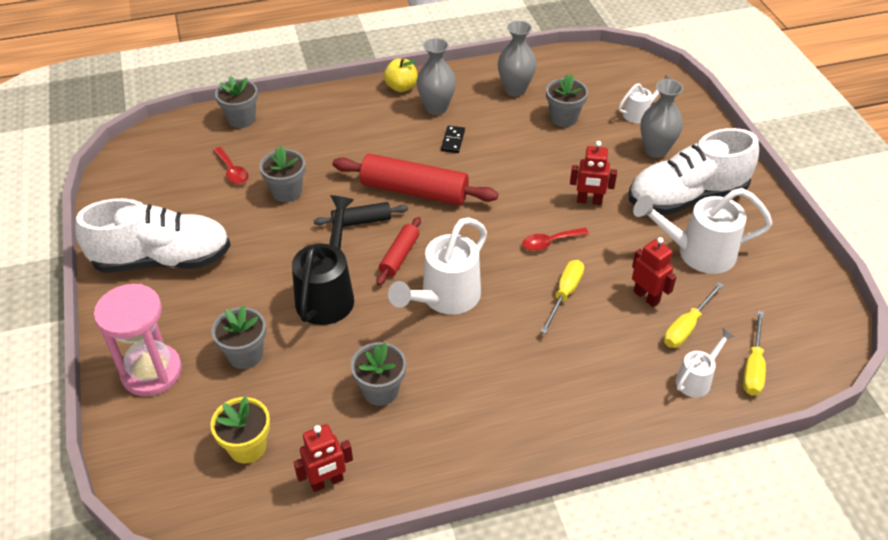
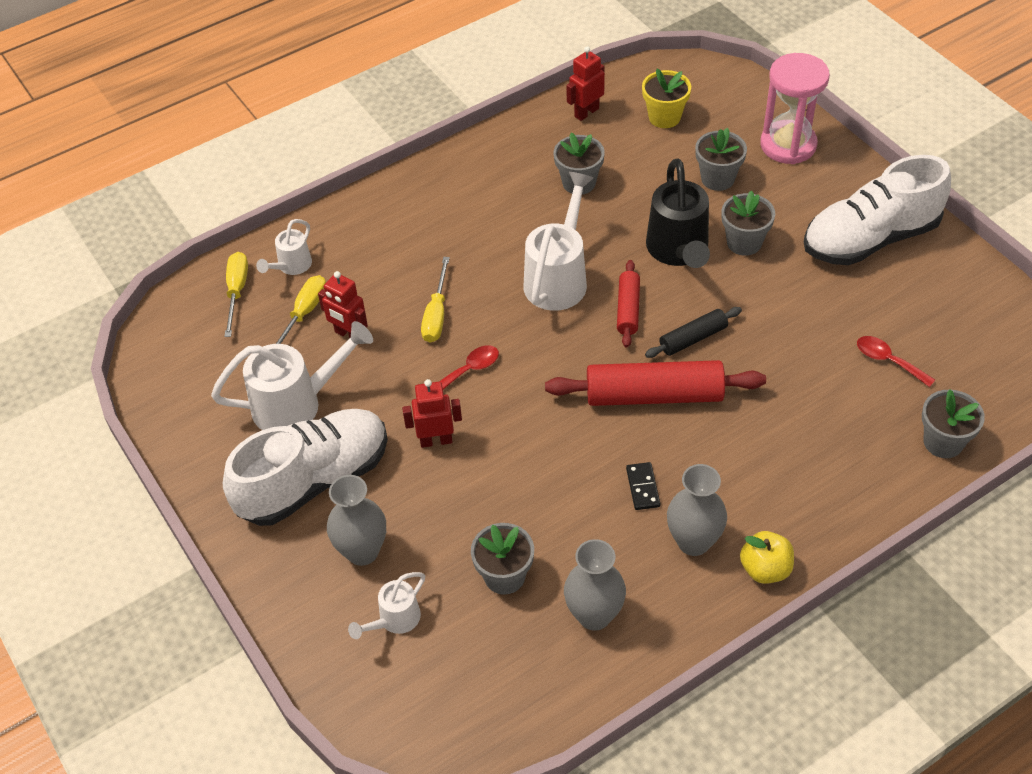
camera: 165 degrees right, 5 degrees up
grey flower pot [259,146,305,202] -> grey flower pot moved to [722,191,775,256]

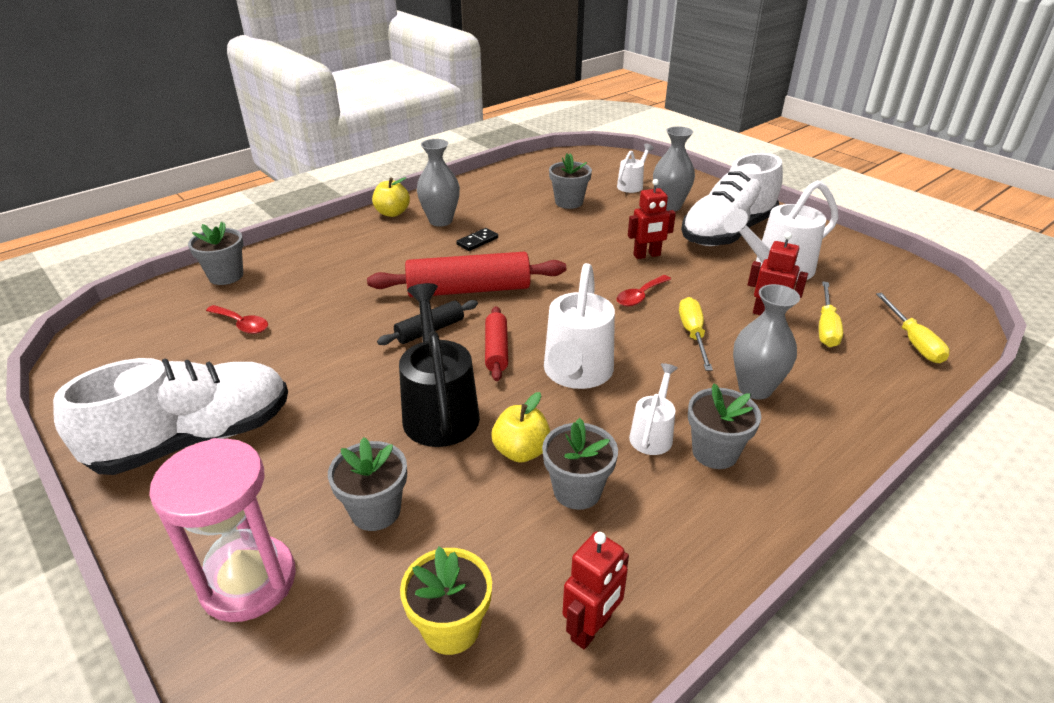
camera: 170 degrees right, 15 degrees down
white watering can [256,219,312,275] -> white watering can moved to [629,363,678,455]
grey vase [564,539,626,631] -> grey vase moved to [733,284,800,400]
black domino [626,462,660,510] -> black domino turned 60 degrees clockwise [456,228,498,251]
grey flower pot [722,191,775,256] -> grey flower pot moved to [688,384,761,469]
none -> yellow apple [492,392,550,463]

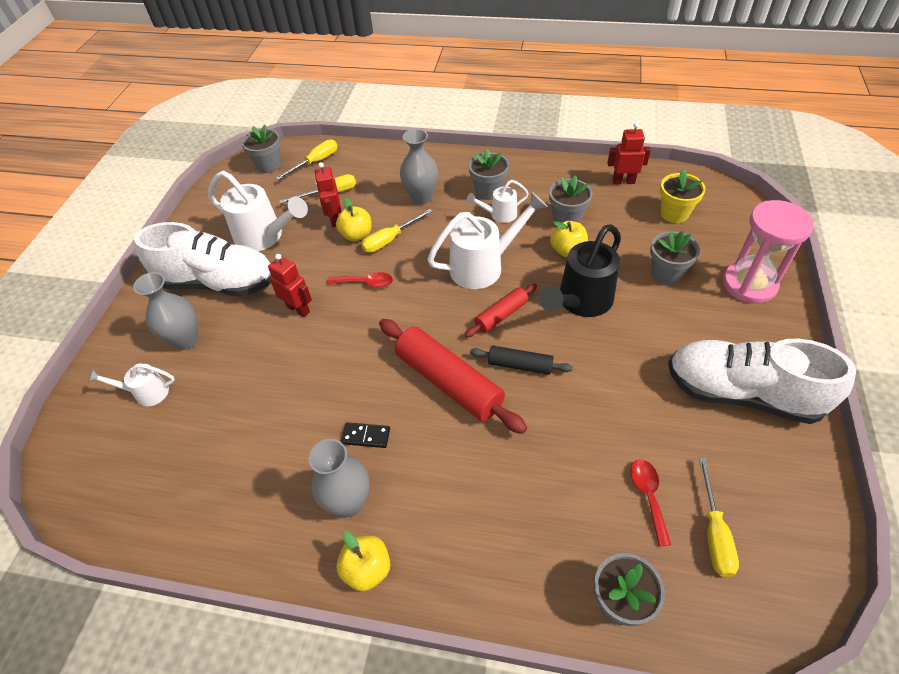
camera: 125 degrees left, 15 degrees up
grey flower pot [549,153,592,209] -> grey flower pot moved to [241,125,281,173]
none -> yellow apple [336,197,372,241]
none -> yellow screwdriver [699,457,739,577]

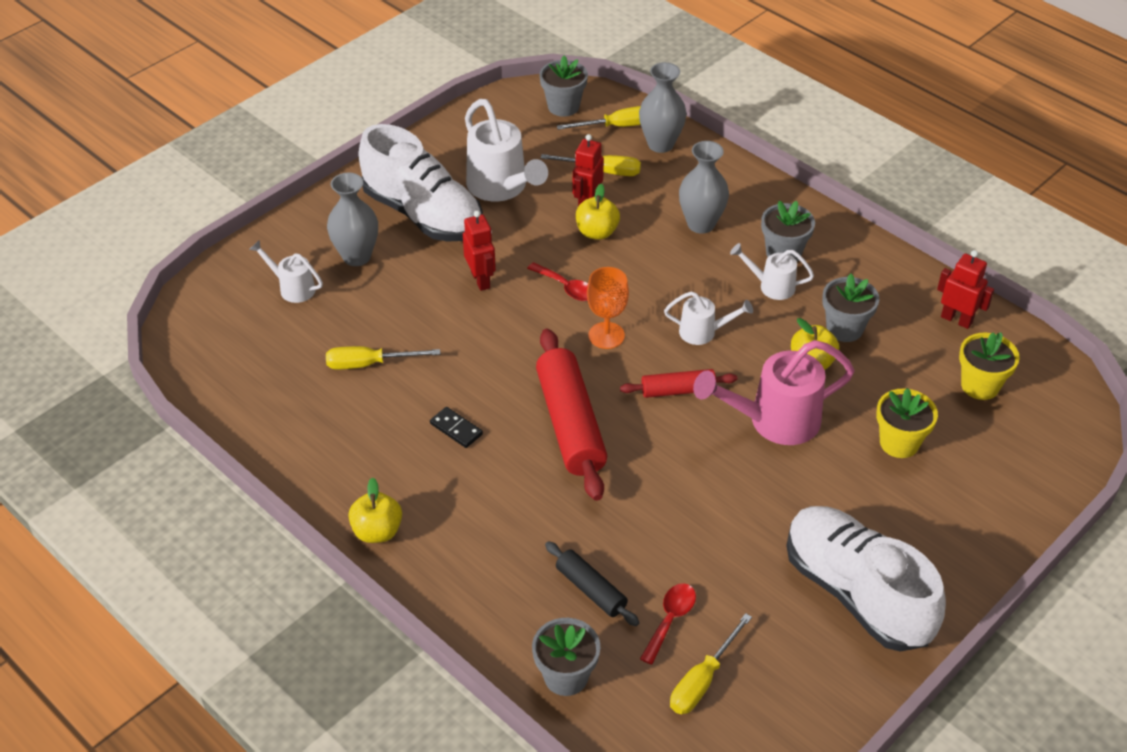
camera: 30 degrees right, 5 degrees down
grey vase [309,439,370,517] -> grey vase moved to [639,62,686,153]
yellow screwdriver [361,209,433,253] -> yellow screwdriver moved to [326,346,440,369]
white watering can [427,192,548,289] -> white watering can [664,292,753,345], size x0.54
black rolling pin [470,346,573,375] -> black rolling pin moved to [545,541,639,626]
black watering can [539,224,621,317] -> pink watering can [693,340,855,445]
grey flower pot [650,231,700,285] -> yellow flower pot [876,388,938,458]
pink hourglass [723,200,814,304] -> none
none -> orange goblet [587,267,629,349]

